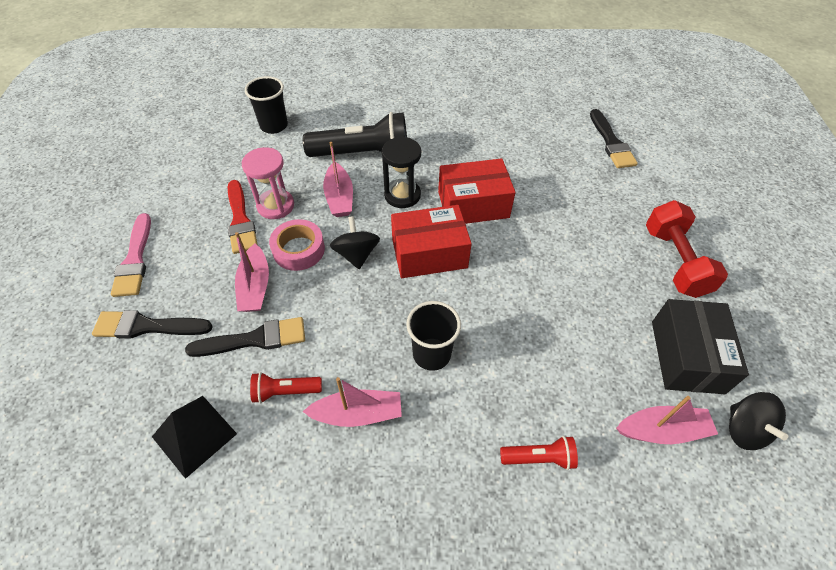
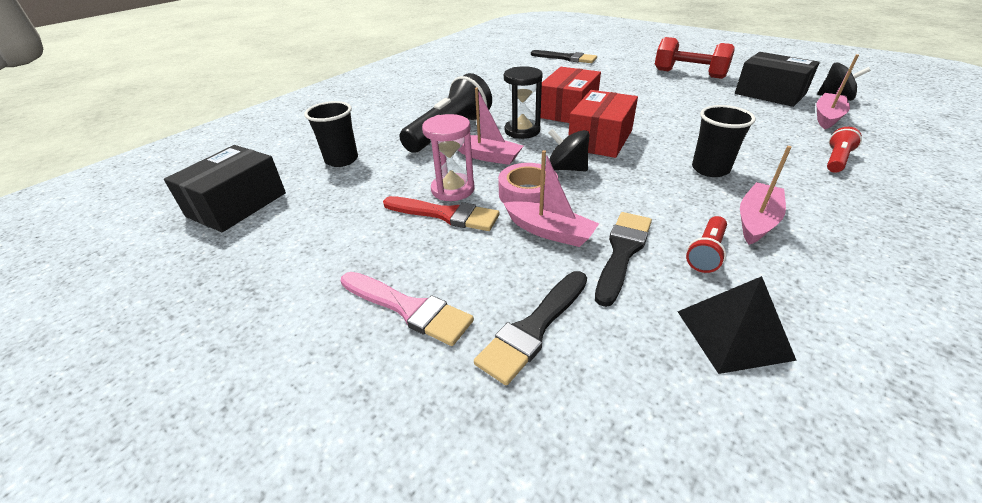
camera: 50 degrees left, 15 degrees down
none -> black box [164,145,286,232]

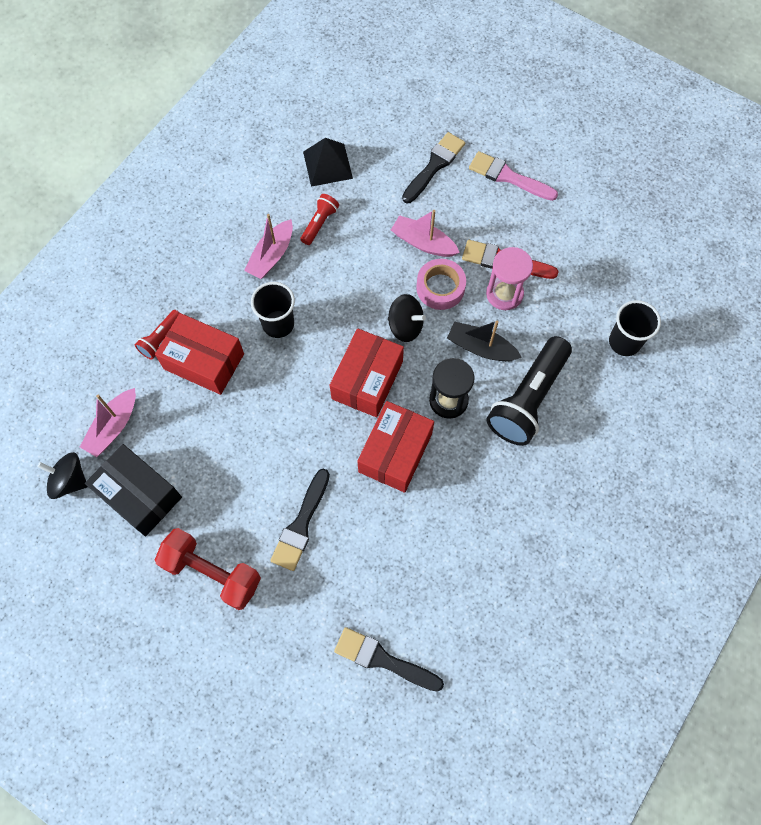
camera: 175 degrees right, 30 degrees up
black box [164,145,286,232] -> none
pink boat [458,88,523,165] -> black boat [447,321,522,361]
black brush [595,212,652,307] -> black brush moved to [270,468,330,571]
none -> red box [155,313,244,395]

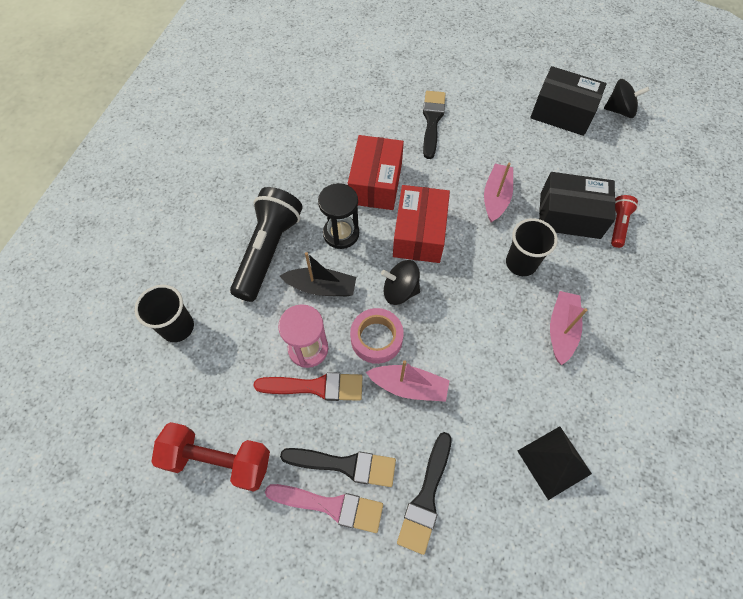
camera: 165 degrees right, 5 degrees down
pink boat [80,388,136,457] -> pink boat moved to [484,163,513,222]
red box [155,313,244,395] -> black box [539,172,615,239]
red dumbbell [155,528,261,610] -> red dumbbell moved to [152,422,270,492]
red flashlight [300,194,339,245] -> none
black brush [334,627,444,692] -> black brush moved to [280,448,396,487]

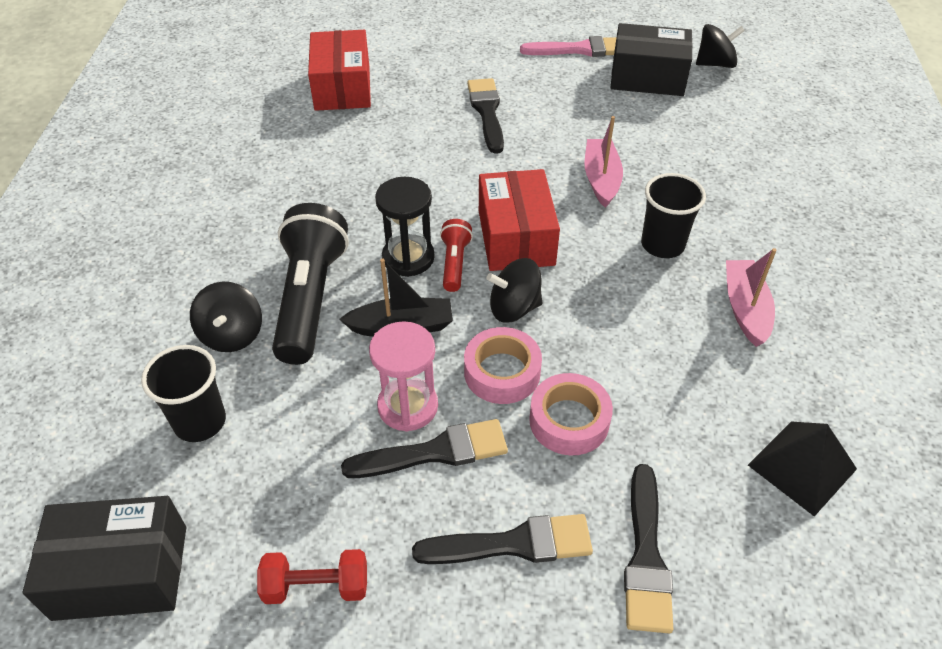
camera: 15 degrees left, 15 degrees down
red dumbbell [152,422,270,492] -> red dumbbell [257,549,367,604], size x0.62
red brush [253,372,362,401] -> black brush [341,419,508,478]
pink brush [265,484,383,533] -> pink brush moved to [520,36,617,57]
red box [348,135,404,210] -> red box moved to [308,30,371,111]
pink boat [366,360,450,402] -> pink tape [529,373,613,455]
black box [539,172,615,239] -> black box moved to [23,496,186,621]
red flashlight [611,195,638,248] -> red flashlight moved to [440,219,473,292]
none -> black spinning top [190,282,262,352]

